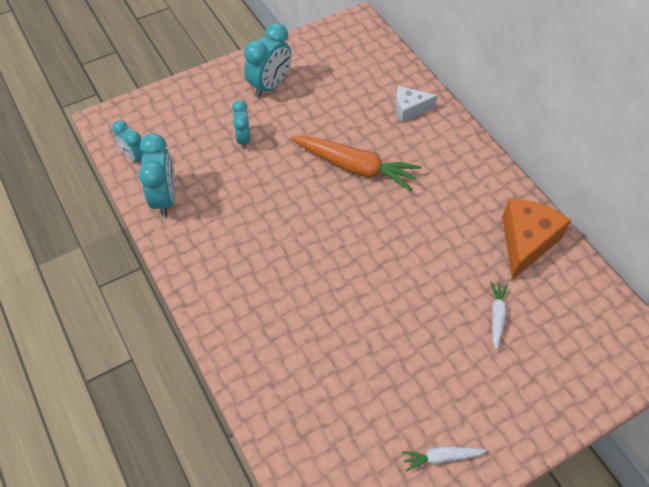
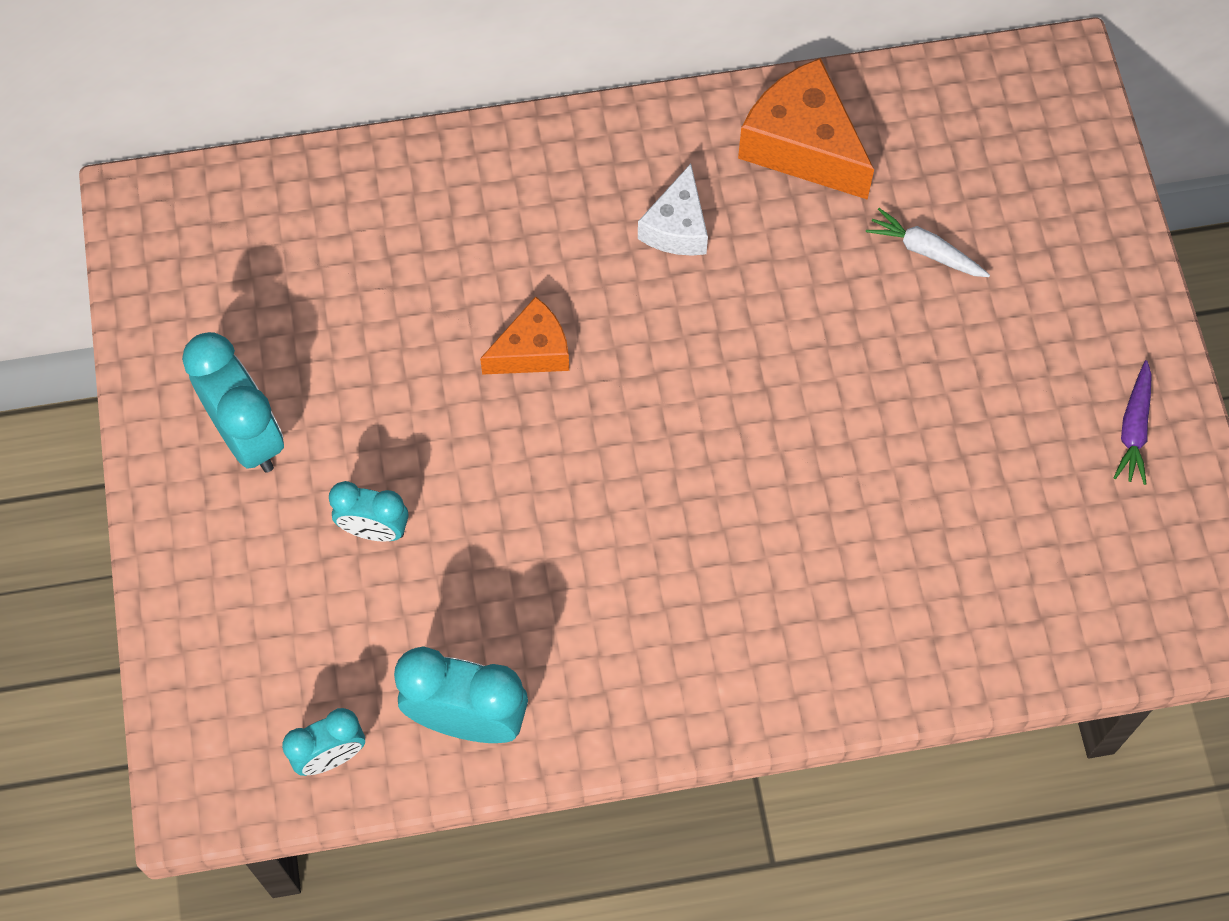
camera: 70 degrees left, 10 degrees up
orange carrot [291,136,421,191] -> orange cheese [480,296,569,375]
white cheese [395,86,438,123] -> white cheese moved to [638,164,708,256]
white carrot [402,447,487,472] -> purple carrot [1114,360,1152,485]

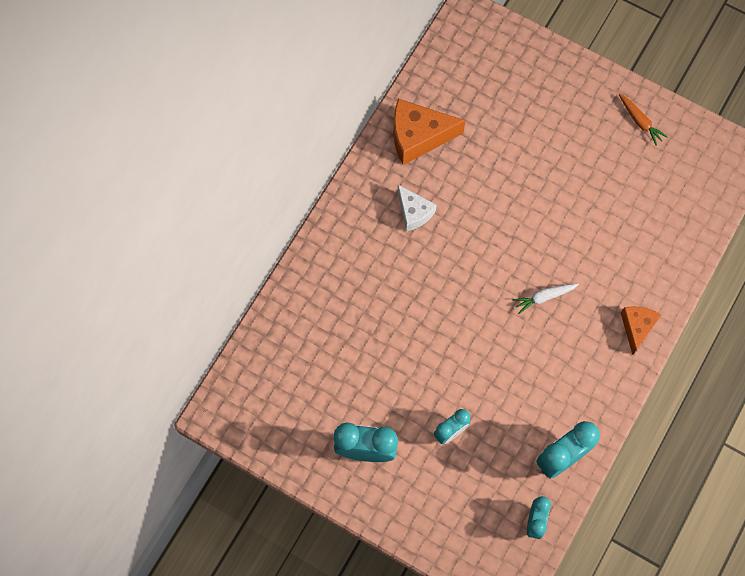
camera: 50 degrees left, 5 degrees up
orange cheese [480,296,569,375] -> orange cheese moved to [621,306,662,355]
white carrot [866,208,990,277] -> white carrot moved to [512,283,579,314]
purple carrot [1114,360,1152,485] -> orange carrot [619,94,668,146]

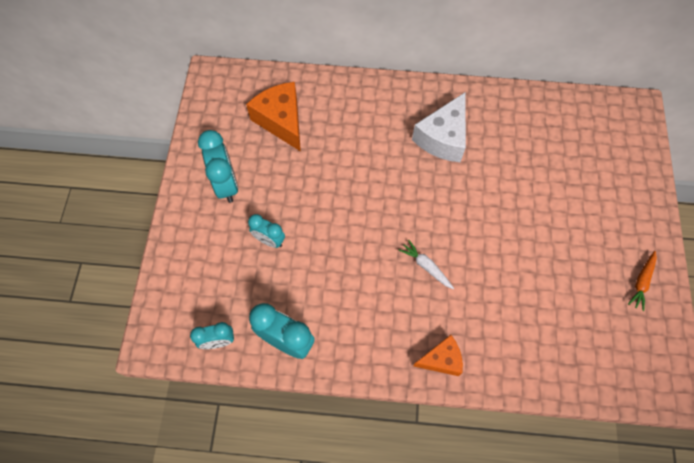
camera: 65 degrees right, 5 degrees down
orange cheese [394,99,466,165] -> orange cheese moved to [246,82,301,152]
white cheese [398,185,437,232] -> white cheese [412,92,466,162], size x1.63

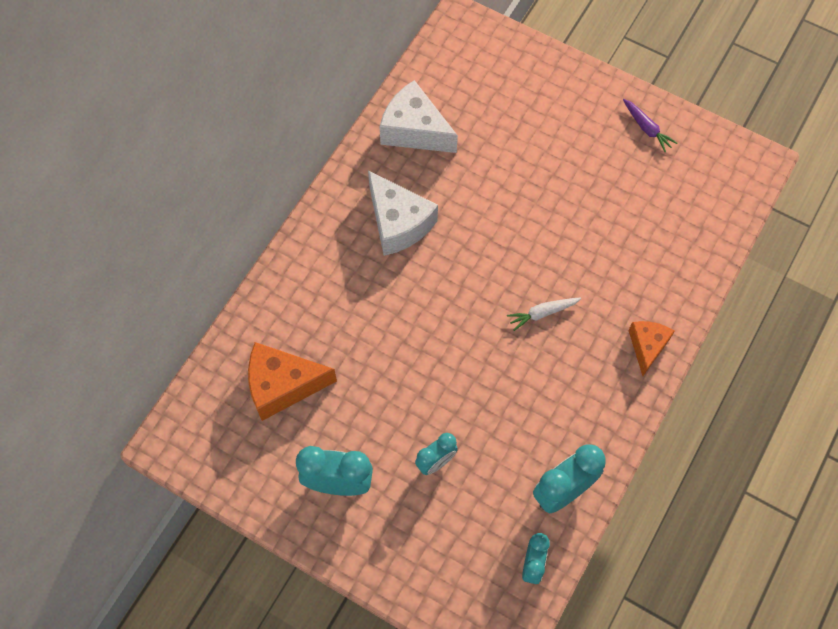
camera: 65 degrees left, 0 degrees up
orange carrot [628,251,657,311] -> purple carrot [623,99,677,152]
none -> white cheese [380,80,458,153]

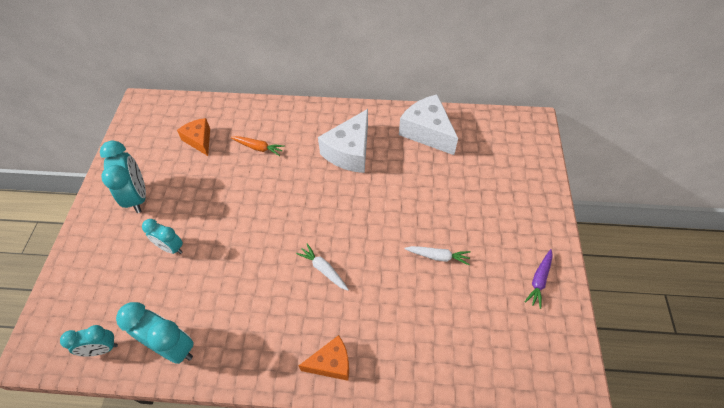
camera: 65 degrees right, 10 degrees down
orange cheese [248,342,337,421] -> orange cheese [177,118,210,156], size x0.61
white cheese [380,80,458,153] -> white cheese turned 45 degrees counterclockwise [399,94,458,155]
none -> orange carrot [231,136,285,156]
none -> white carrot [404,246,471,265]

